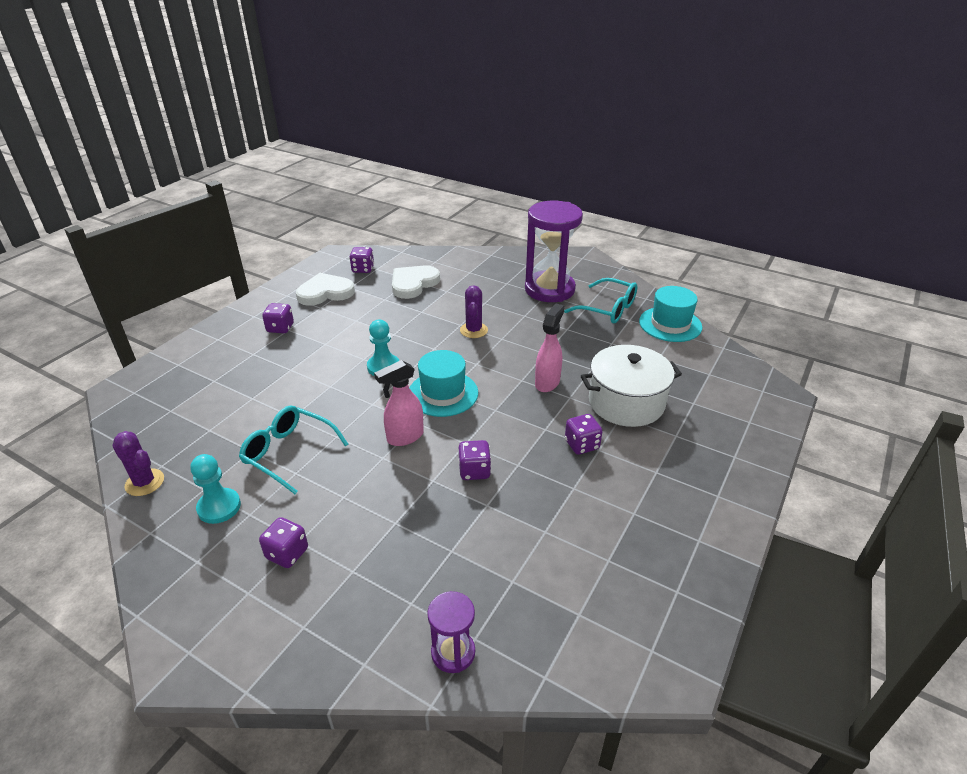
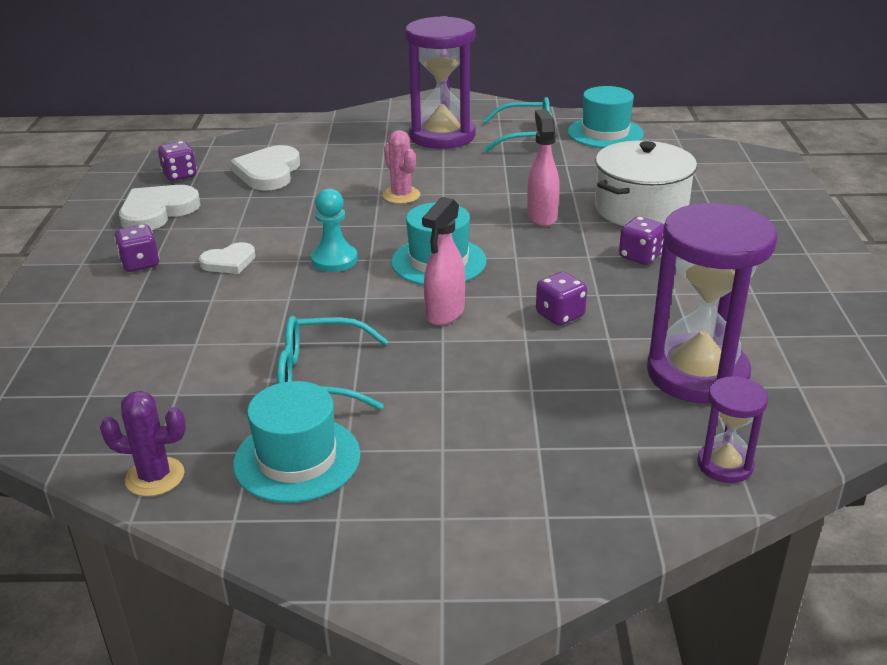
camera: 30 degrees left, 5 degrees down
turquoise pawn [190,454,241,524] -> turquoise hat [233,381,361,503]
purple dice [259,517,308,568] -> none
purple cactus [460,285,488,338] -> pink cactus [382,130,420,204]
none -> white heart [199,242,256,274]
none -> purple hourglass [647,203,777,404]

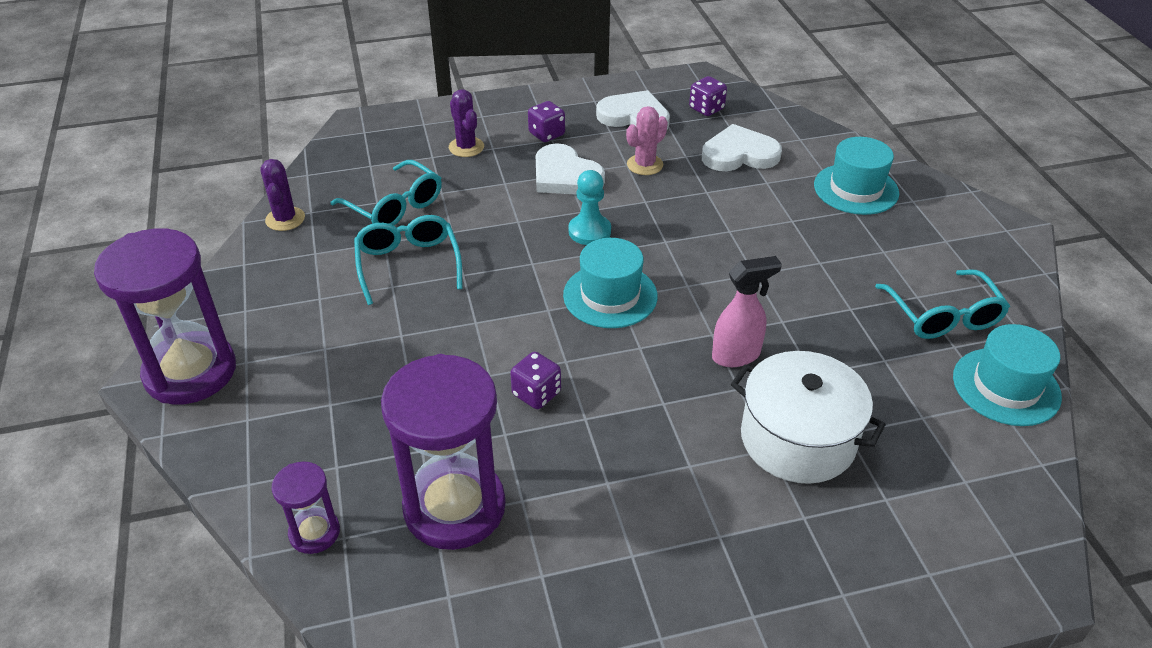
camera: 75 degrees right, 10 degrees up
white heart [199,242,256,274] -> white heart [536,143,605,195], size x1.66
turquoise hat [233,381,361,503] -> turquoise hat moved to [814,137,899,215]
pink cactus [382,130,420,204] -> pink cactus moved to [626,106,668,175]
purple hourglass [406,16,476,149] -> purple hourglass moved to [94,228,236,404]
pink spray bottle [422,197,465,326] -> none
purple dice [619,216,664,265] -> none
none -> turquoise glasses [330,160,442,226]
none -> purple cactus [449,89,484,157]

